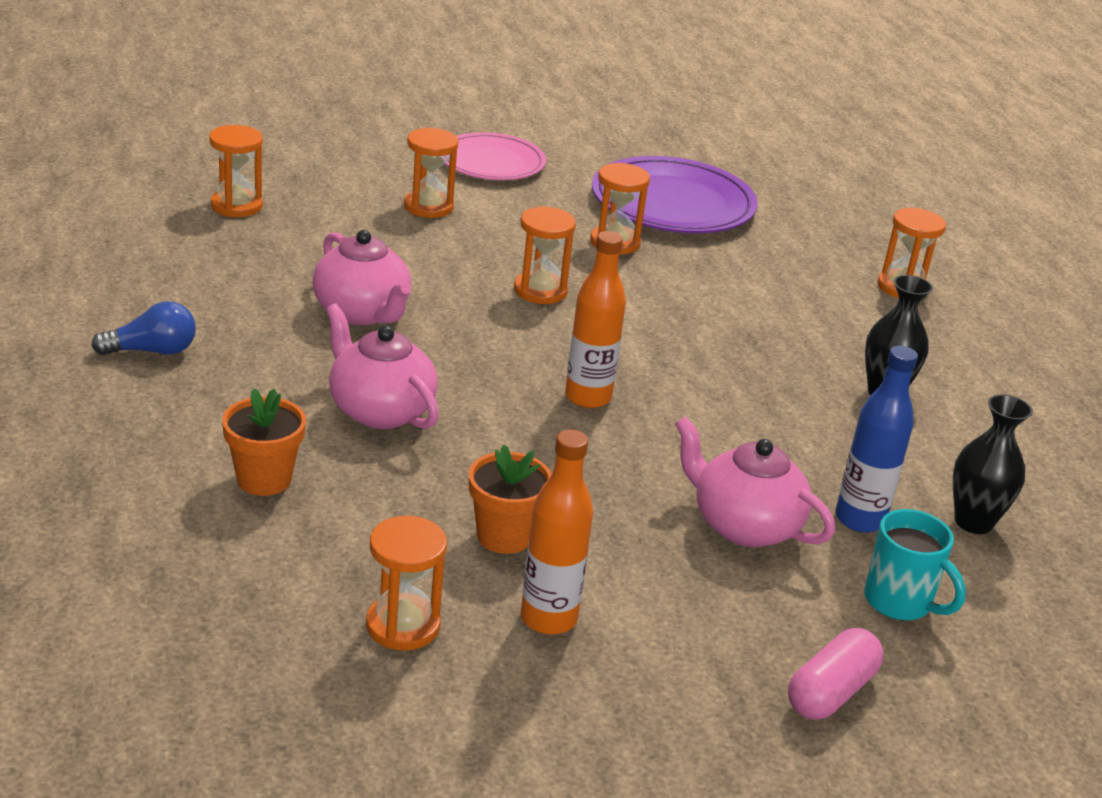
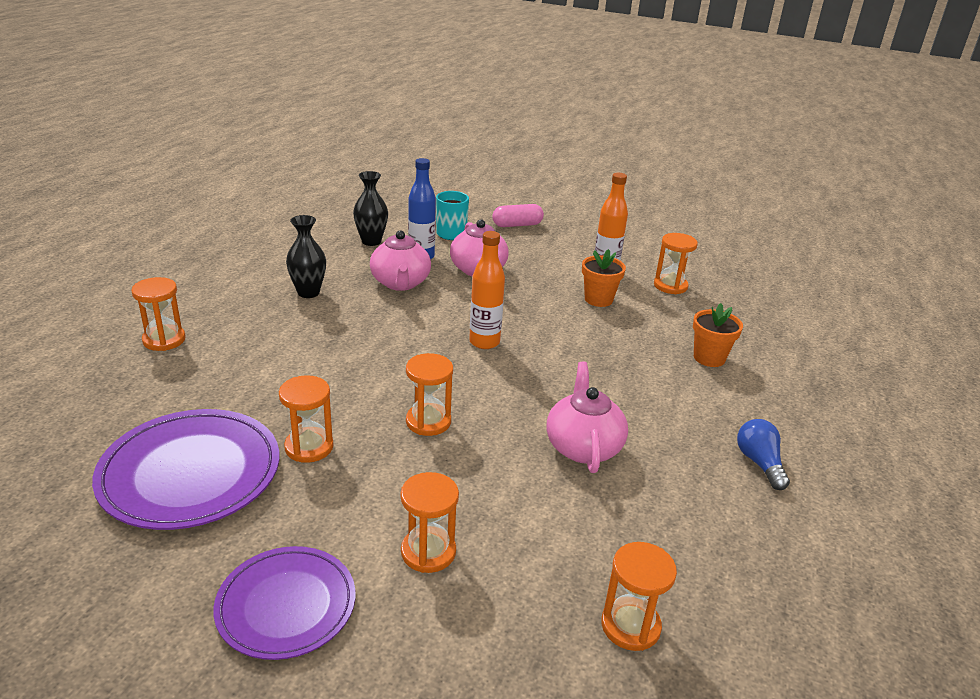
camera: 145 degrees left, 0 degrees up
blue light bulb [91,301,196,355] -> blue light bulb turned 60 degrees clockwise [737,419,790,490]
pink teapot [326,304,439,429] -> pink teapot moved to [370,231,431,291]
pink plate [445,132,546,180] -> purple plate [213,546,355,660]

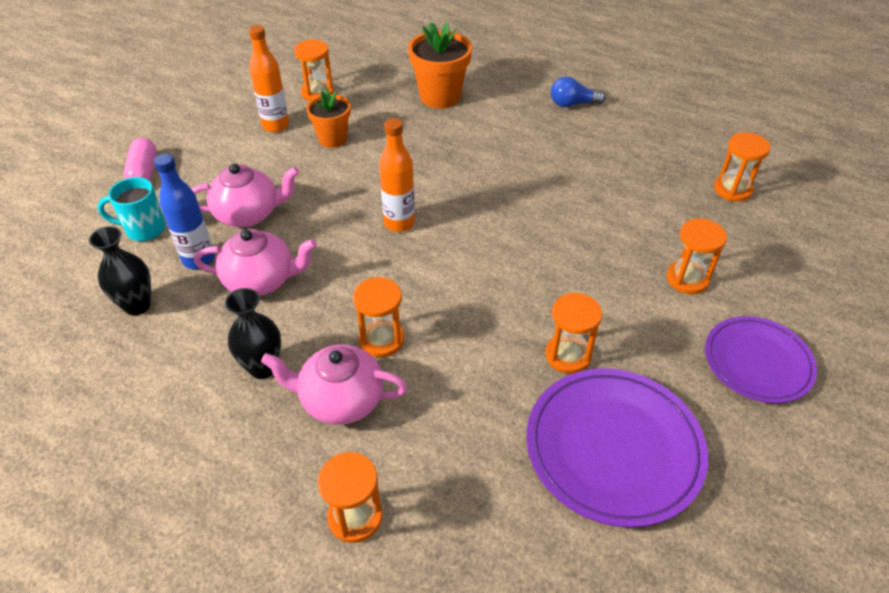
camera: 80 degrees left, 15 degrees up
orange hourglass [406,353,453,436] -> orange hourglass moved to [353,277,405,357]
pink teapot [546,361,628,473] -> pink teapot moved to [261,345,408,425]
orange flower pot [693,303,743,367] -> orange flower pot [408,22,472,109], size x1.53

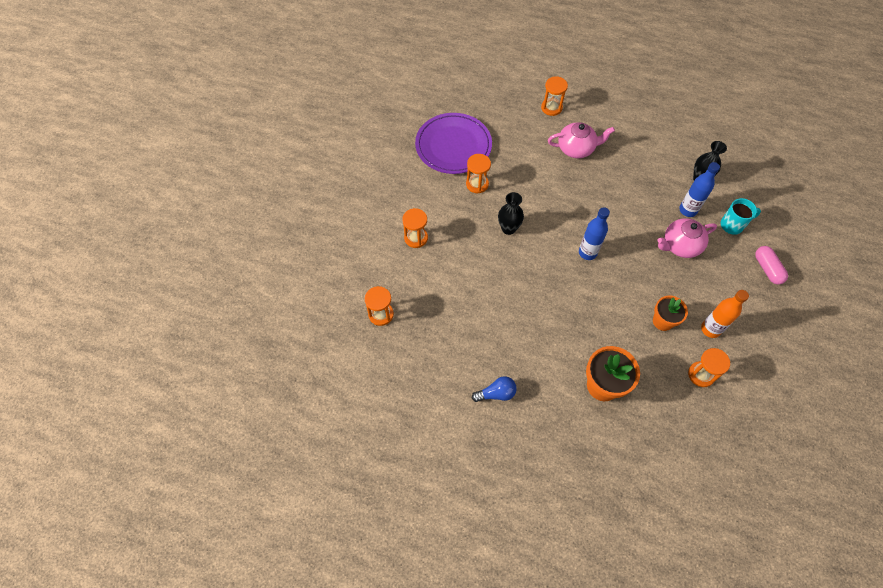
camera: 170 degrees right, 15 degrees up
pink teapot [194,229,317,296] -> none
black vase [225,288,281,379] -> black vase moved to [498,192,524,235]
orange hourglass [353,277,405,357] -> none
orange bottle [379,118,415,232] -> blue bottle [579,207,610,260]
purple plate [705,316,817,403] -> none

